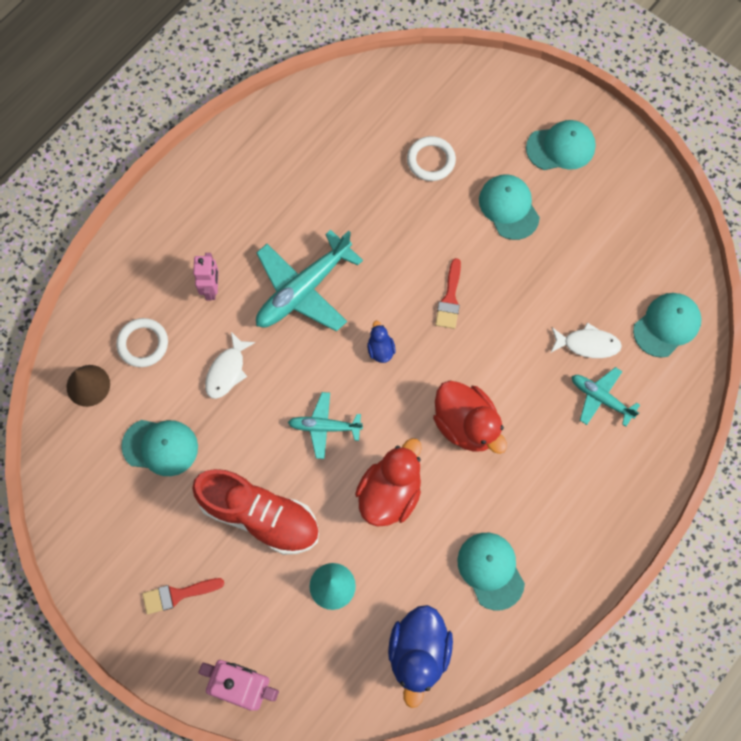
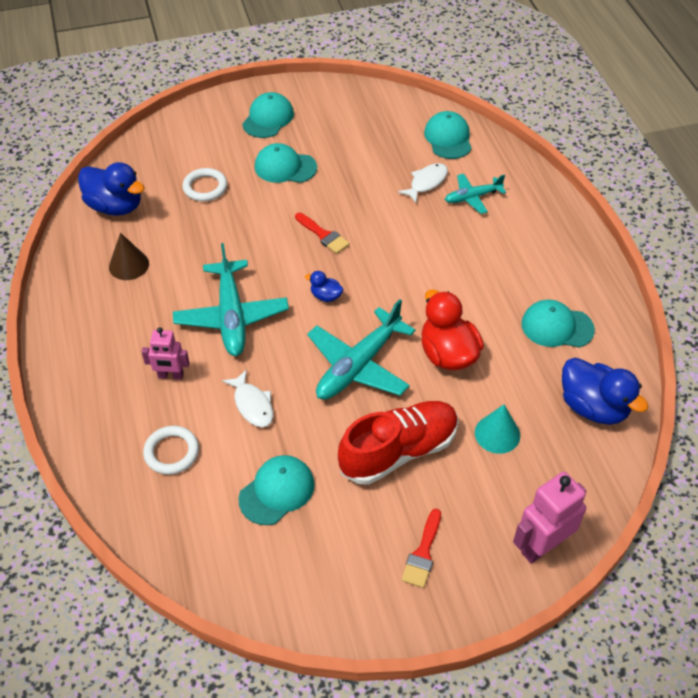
camera: 55 degrees left, 20 degrees down
brown cone [67,365,110,407] -> brown cone moved to [109,233,149,280]
pink robot [193,253,219,300] -> pink robot turned 150 degrees clockwise [142,327,189,380]
turquoise plane [288,392,363,459] -> turquoise plane [307,299,416,400], size x1.77
red duck [433,380,507,454] -> none
none -> blue duck [78,162,144,216]

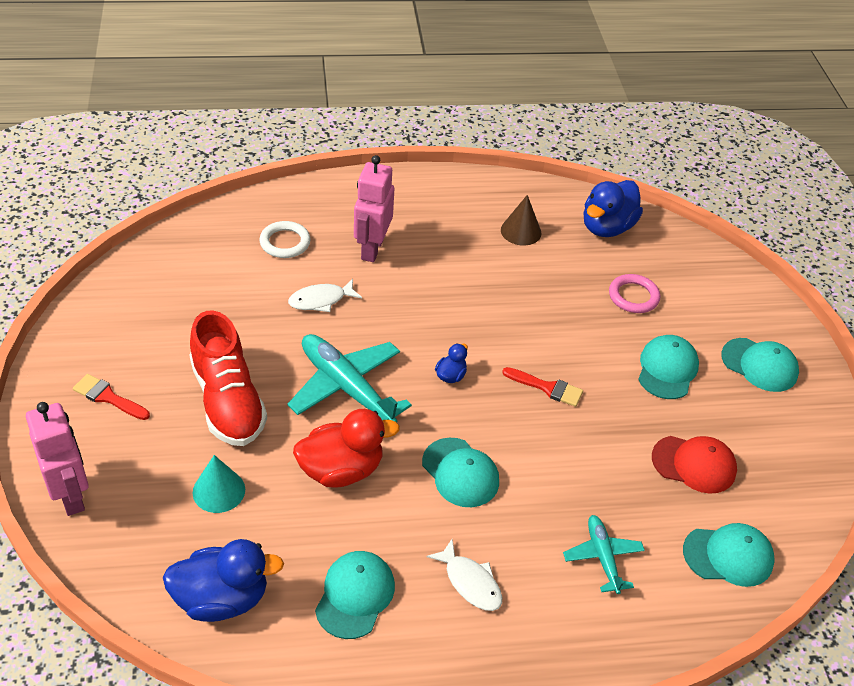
camera: 95 degrees right, 5 degrees down
pink robot [142,327,189,380] -> pink robot [354,155,394,262], size x1.59
turquoise plane [173,243,289,356] -> none
white ring [182,168,227,201] -> pink ring [609,274,660,313]
turquoise cap [238,455,315,525] -> turquoise cap moved to [422,438,499,507]
red brush [295,213,350,254] -> red brush turned 120 degrees counterclockwise [502,367,583,407]
white fish [398,163,448,203] -> white fish moved to [427,539,503,611]
blue duck [562,357,648,425] -> blue duck turned 150 degrees counterclockwise [163,539,284,622]
none -> red cap [652,436,737,494]

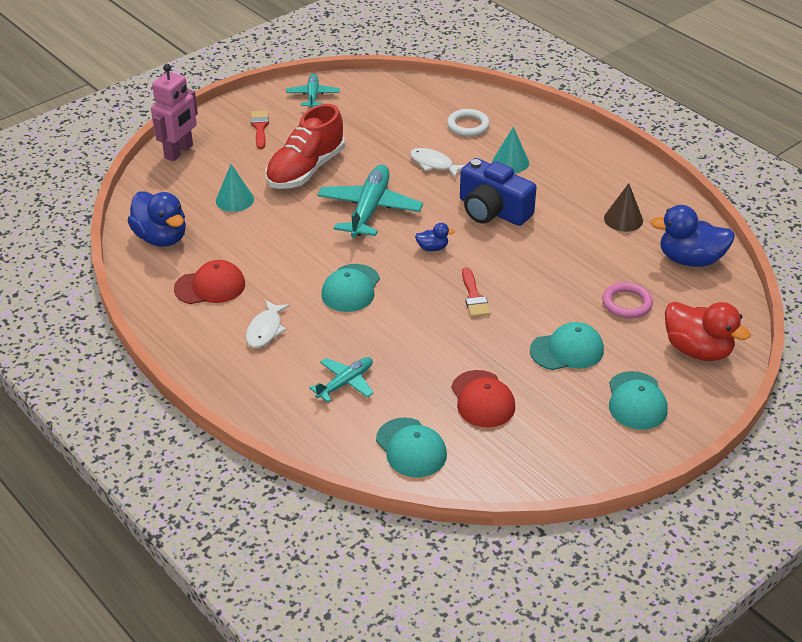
camera: 60 degrees right, 5 degrees down
red duck [293,409,400,488] -> red duck moved to [665,302,751,361]
turquoise cap [315,551,395,639] -> red cap [174,260,245,304]
pink robot [354,155,394,262] -> turquoise cone [492,127,529,173]
none -> turquoise plane [286,74,340,108]
none -> blue camera [460,158,537,226]

